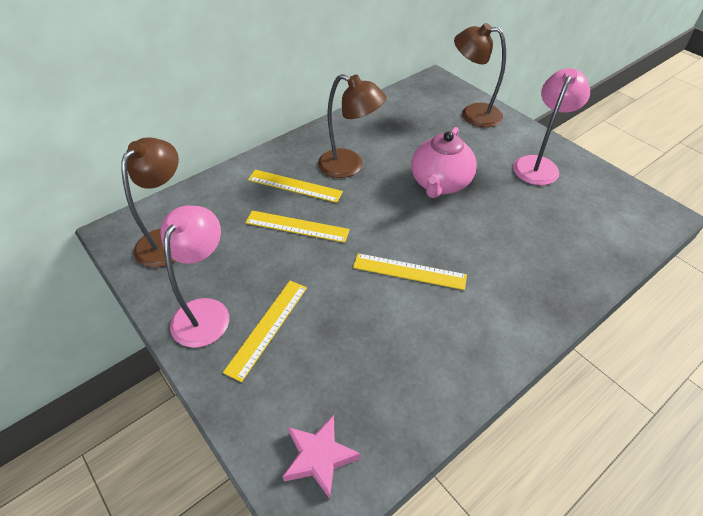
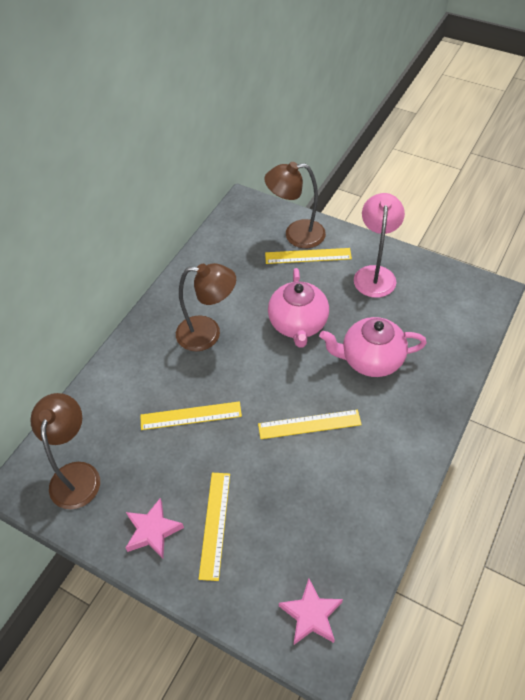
camera: 20 degrees left, 5 degrees up
pink lamp [161,205,229,348] -> pink star [125,498,184,559]
yellow ruler [248,170,343,203] -> yellow ruler moved to [265,248,352,264]
none -> pink teapot [319,317,427,377]

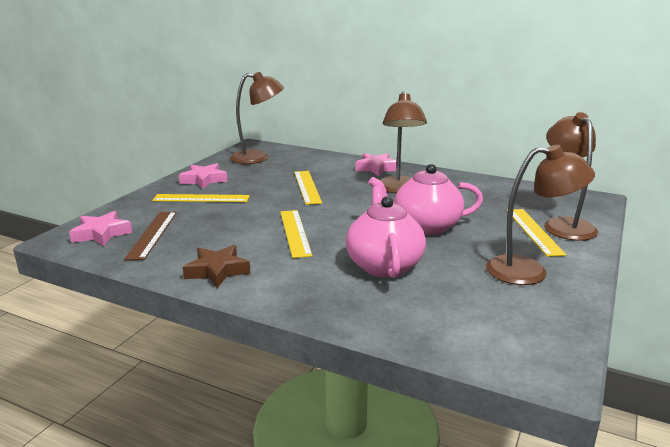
camera: 85 degrees right, 30 degrees down
pink lamp [354,193,405,298] -> brown lamp [486,145,595,285]
none -> brown ruler [124,212,177,260]
none -> brown star [183,245,251,288]
none -> pink star [355,153,397,176]

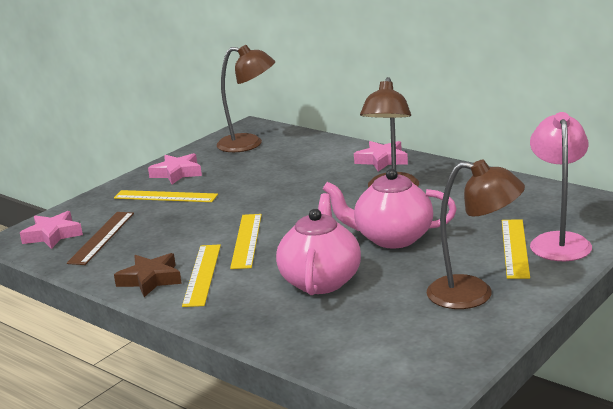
camera: 15 degrees right, 0 degrees up
yellow ruler [294,171,322,205] -> yellow ruler moved to [182,245,221,307]
brown lamp [544,112,598,241] -> pink lamp [530,112,592,261]

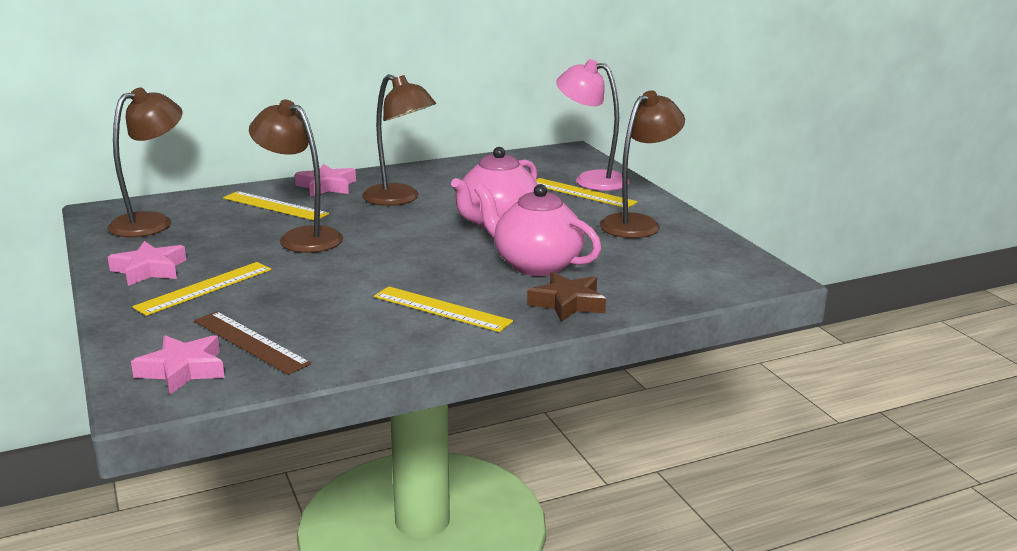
camera: 65 degrees left, 0 degrees up
brown star [114,253,182,297] -> brown star moved to [527,272,606,322]
yellow ruler [230,214,262,269] -> yellow ruler moved to [223,191,329,220]
none -> brown lamp [249,99,343,253]

